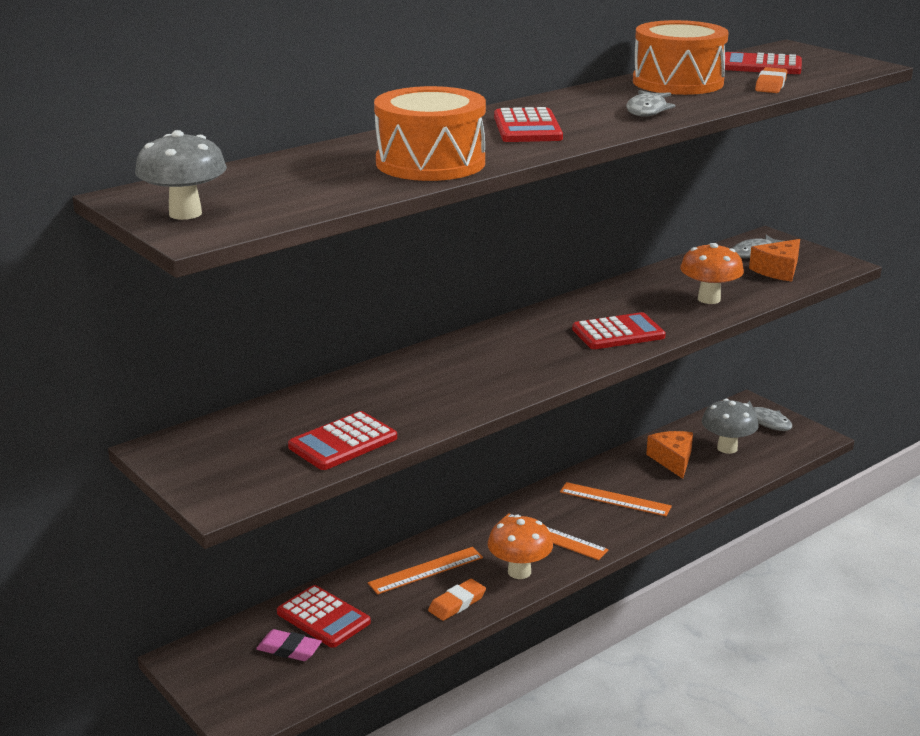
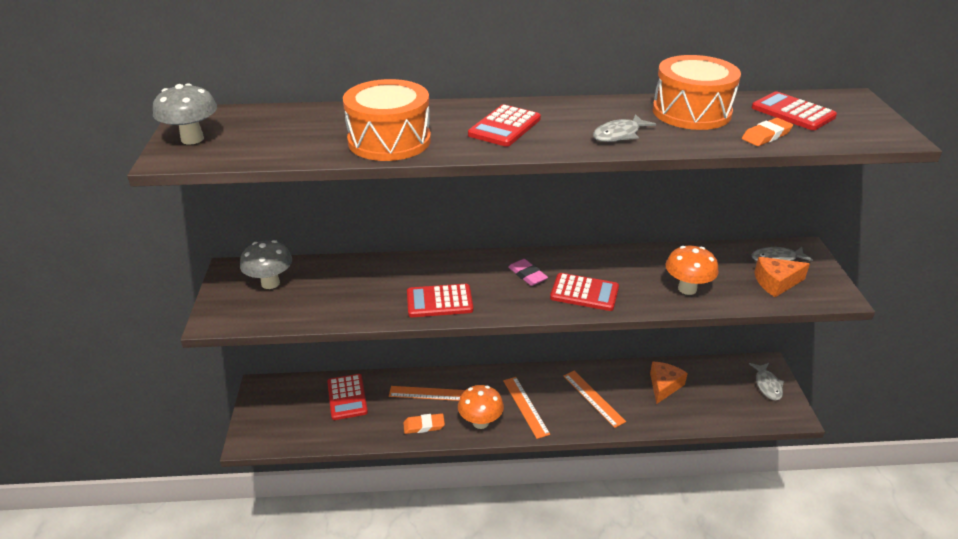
camera: 35 degrees right, 10 degrees up
pink eraser [256,629,322,661] -> pink eraser moved to [508,259,548,286]
red calculator [288,411,397,470] -> red calculator moved to [407,284,473,317]
grey mushroom [702,399,759,454] -> grey mushroom moved to [240,240,292,289]

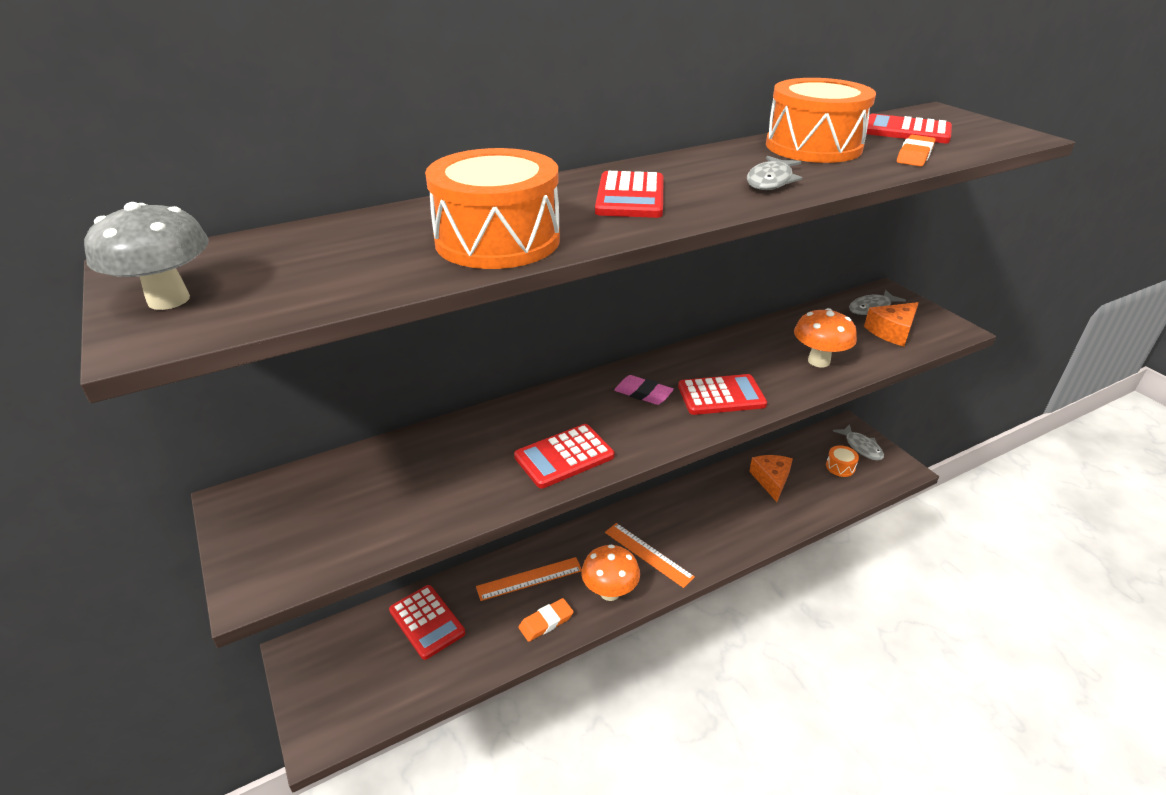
camera: 25 degrees left, 0 degrees up
grey mushroom [240,240,292,289] -> none
orange ruler [564,371,626,428] -> none
none -> orange drum [826,446,859,477]

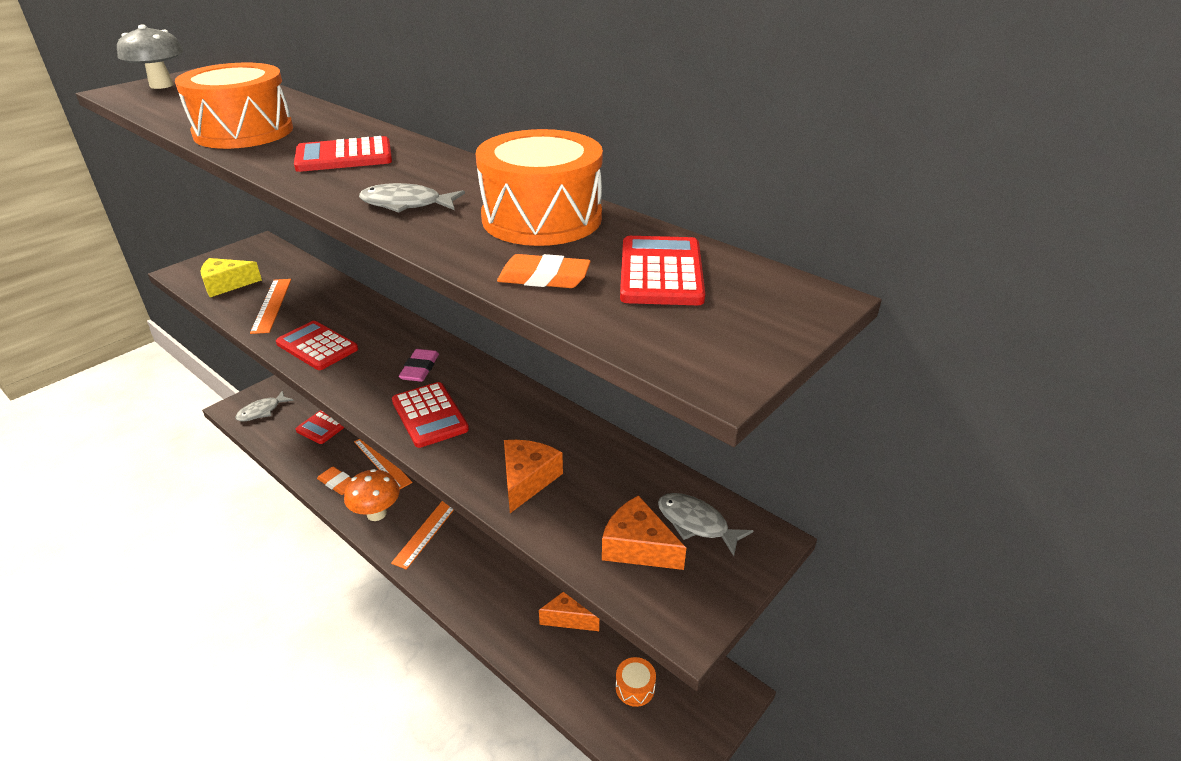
camera: 70 degrees right, 0 degrees up
orange mushroom [794,308,857,367] -> orange cheese [504,440,563,513]
grey fish [833,424,884,461] -> grey fish moved to [235,390,294,421]
none -> yellow cheese [200,258,262,297]
none -> orange ruler [250,279,291,334]

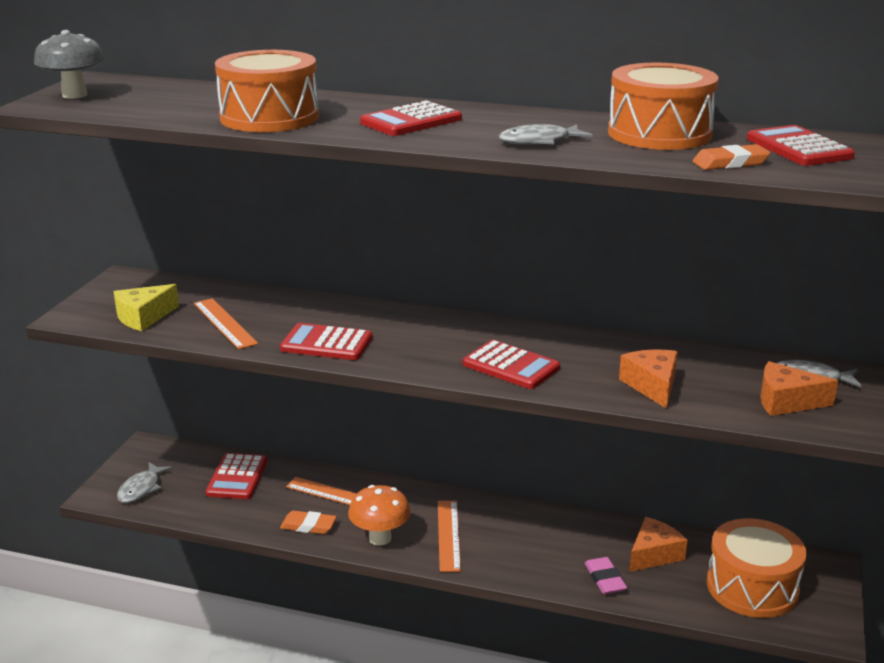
camera: 25 degrees left, 10 degrees down
pink eraser [399,349,439,382] -> pink eraser moved to [585,557,627,594]
orange drum [616,657,656,707] -> orange drum [707,518,807,618], size x2.31

